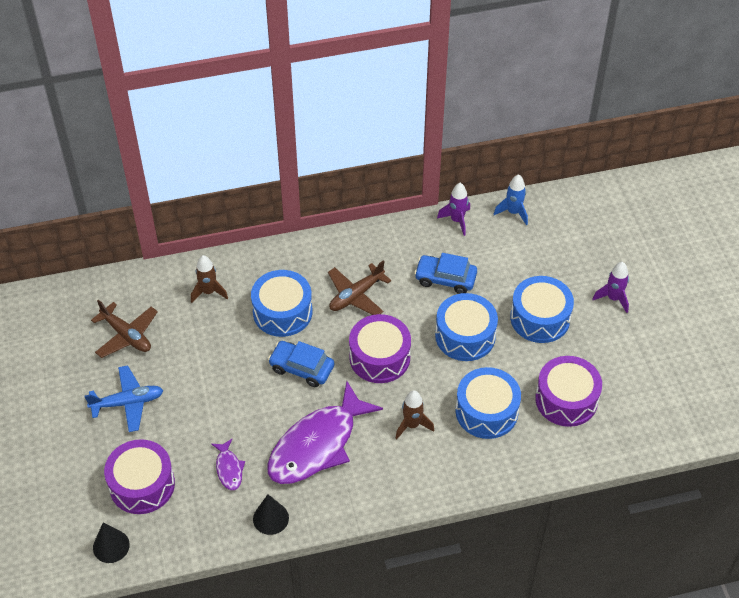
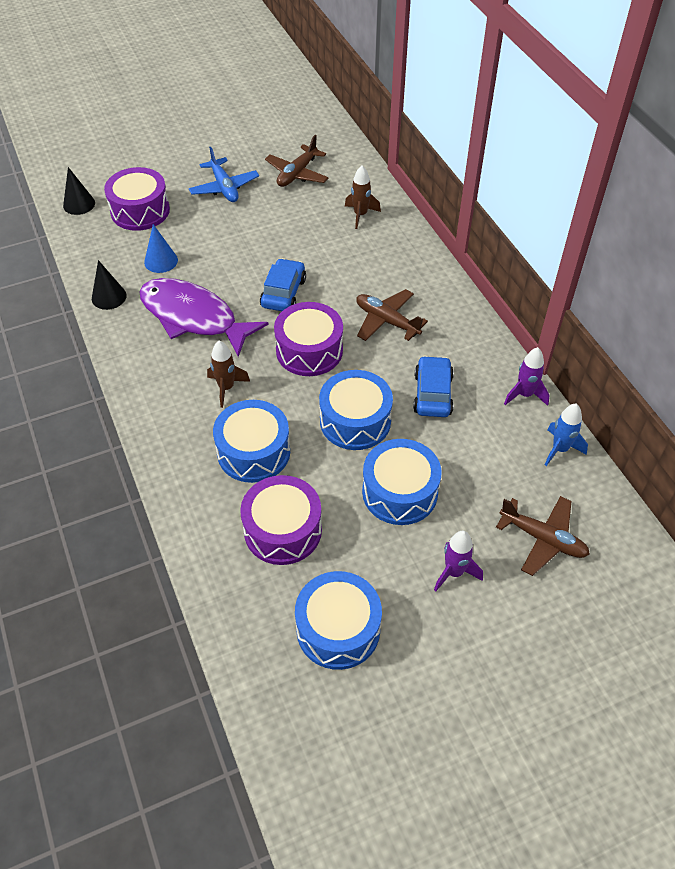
camera: 80 degrees right, 0 degrees up
purple fish [212,439,245,490] -> blue cone [144,224,178,273]
blue drum [251,270,312,337] -> blue drum moved to [295,571,382,670]
none -> brown plane [496,496,590,576]

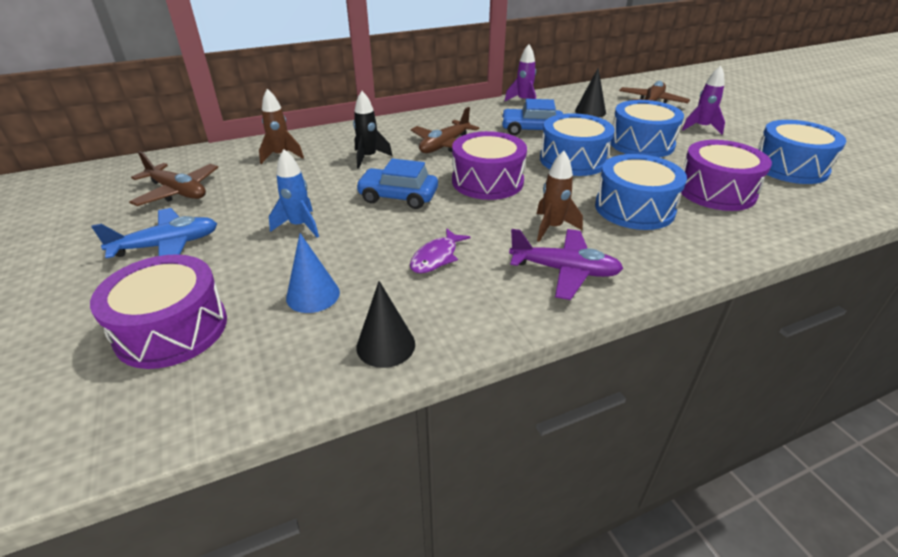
camera: 90 degrees left, 15 degrees down
black cone [63,167,95,215] -> black cone moved to [575,68,606,117]
purple fish [139,278,269,357] -> purple fish [410,228,470,273], size x0.43
blue rocket [545,403,588,466] -> blue rocket moved to [269,149,319,237]
none -> black rocket [353,91,393,168]
none -> purple plane [509,229,624,300]

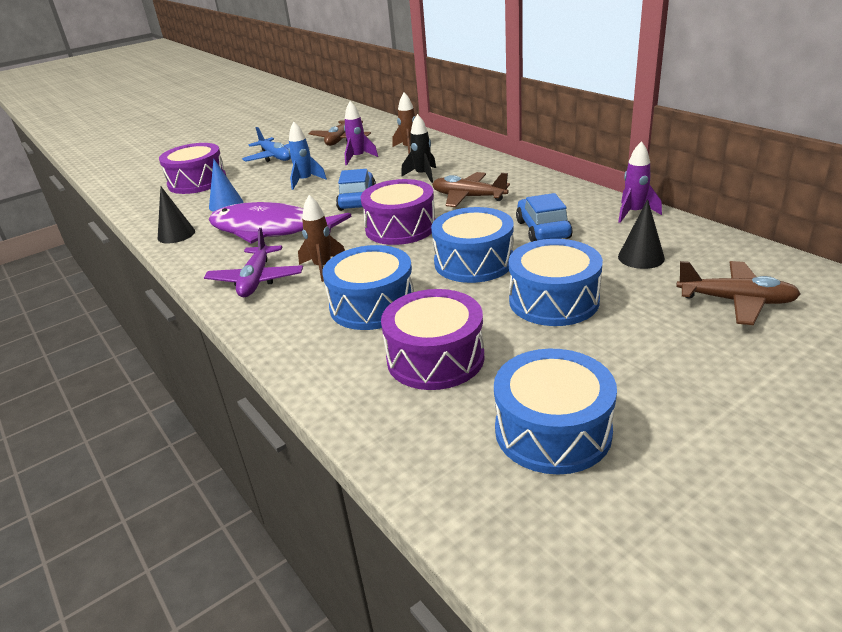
camera: 80 degrees right, 5 degrees down
purple fish [410,228,470,273] -> purple fish [209,202,351,244], size x2.33
purple rocket [682,66,725,134] -> purple rocket moved to [344,101,378,165]

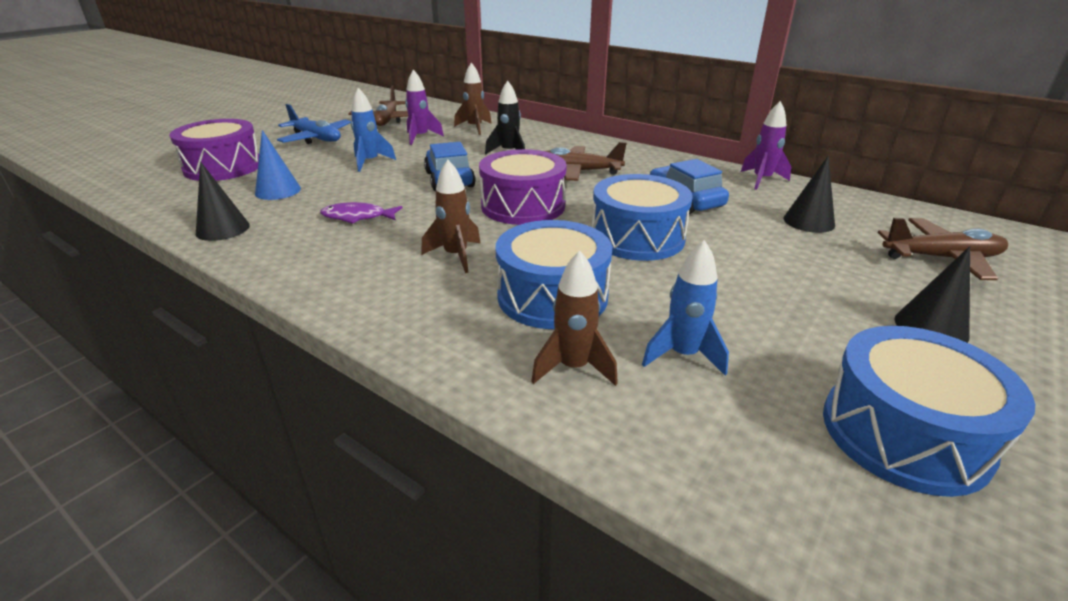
camera: 20 degrees left, 0 degrees up
purple plane [204,228,303,297] -> none
purple fish [209,202,351,244] -> purple fish [320,202,402,224], size x0.43
purple drum [381,289,485,390] -> blue rocket [642,240,729,376]
blue drum [509,239,603,326] -> none
none -> brown rocket [531,251,618,386]
none -> black cone [894,246,970,343]

